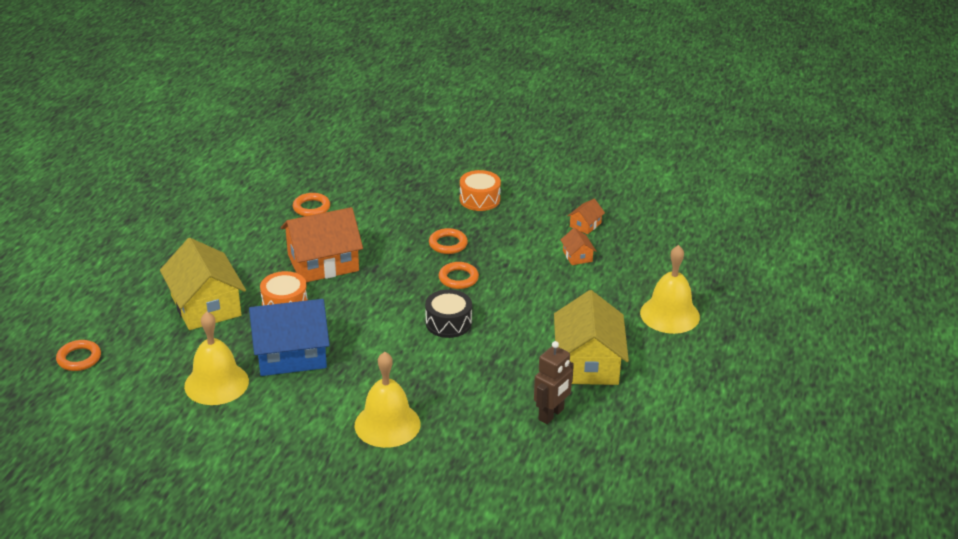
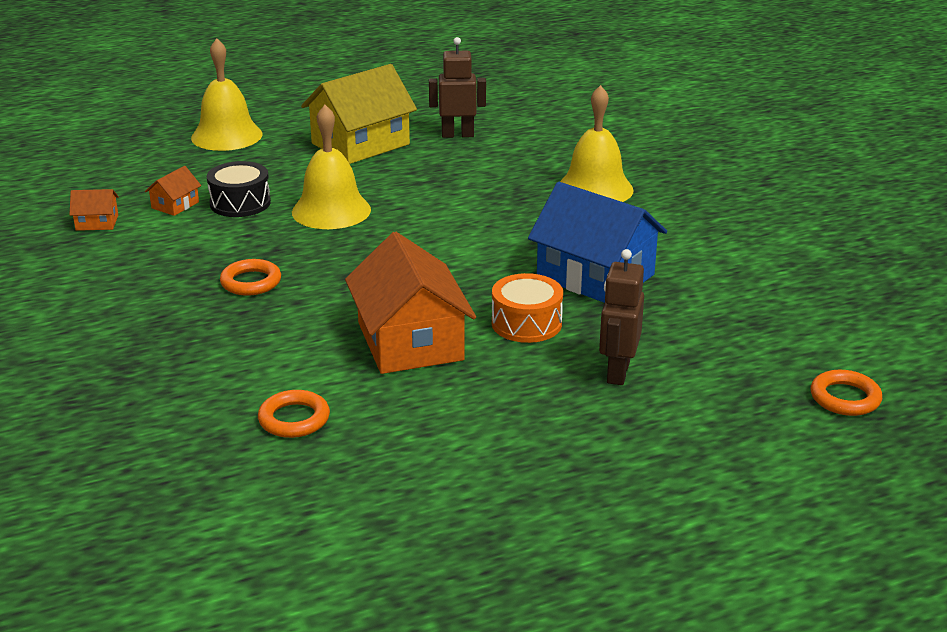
camera: 130 degrees left, 5 degrees down
yellow house [160,238,246,330] -> brown robot [599,249,644,385]
yellow bell [184,312,249,405] -> yellow bell moved to [292,105,371,229]
orange house [281,207,363,282] -> orange house turned 45 degrees clockwise [345,232,476,374]
black drum [425,289,472,338] -> black drum moved to [207,161,271,217]
orange ring [439,262,479,289] -> none
orange drum [460,170,501,211] -> none

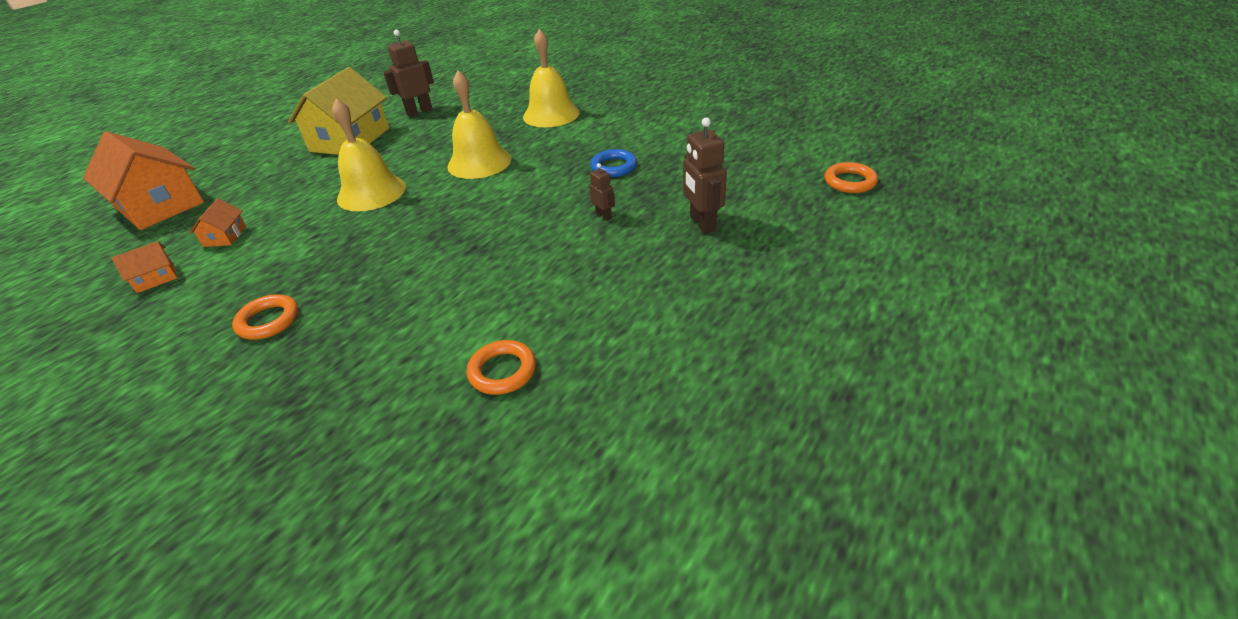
camera: 30 degrees left, 10 degrees up
yellow bell [191,38,263,151] -> yellow bell moved to [447,71,511,179]
black drum [207,161,271,217] -> none
orange ring [220,259,281,296] -> orange ring moved to [232,294,299,340]
orange house [345,232,476,374] -> orange house moved to [83,131,204,230]
orange drum [492,273,563,343] -> brown robot [589,163,615,221]
blue house [528,182,667,303] -> blue ring [591,149,637,177]

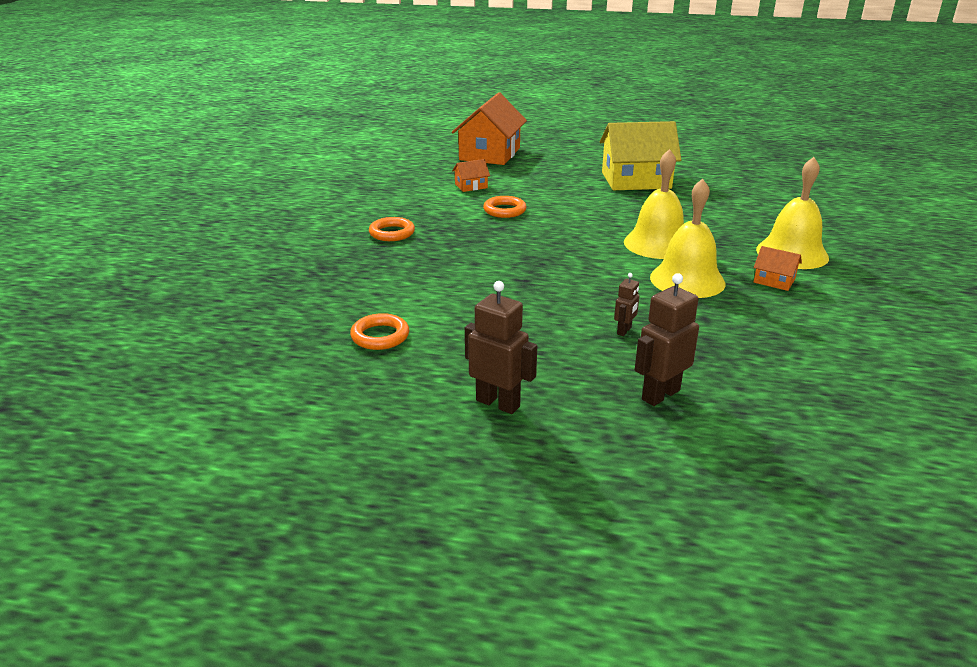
camera: 65 degrees right, 10 degrees down
orange house [111,241,177,293] -> orange house moved to [754,246,802,291]
yellow bell [332,99,406,211] -> yellow bell moved to [650,179,726,298]
brown robot [383,30,434,117] -> brown robot moved to [465,281,537,414]
blue ring [591,149,637,177] -> none
orange ring [825,162,878,193] -> orange ring moved to [483,196,527,218]

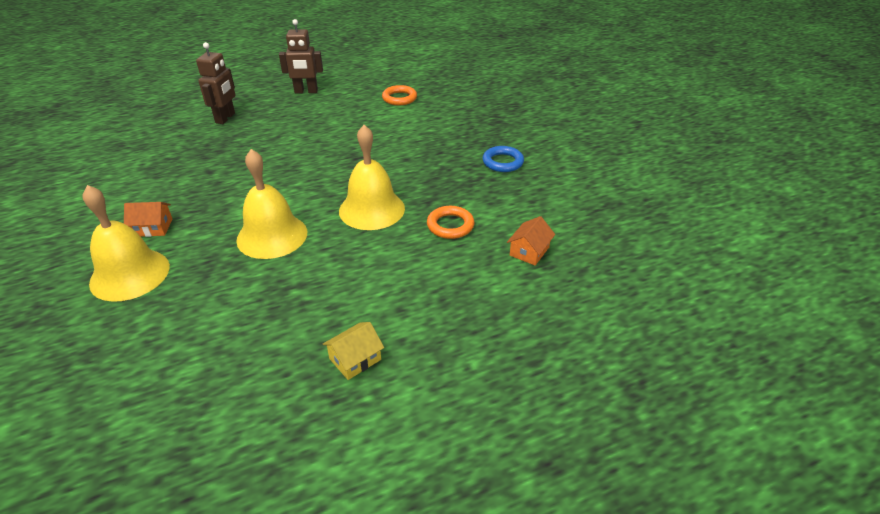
camera: 145 degrees right, 10 degrees up
orange ring [369,217,415,241] -> blue ring [482,146,524,172]
orange house [452,92,527,165] -> none
yellow house [600,121,681,190] -> yellow house [323,322,384,380], size x0.44
brown robot [614,273,639,336] -> none
yellow bell [650,179,726,298] -> yellow bell moved to [339,125,405,230]

